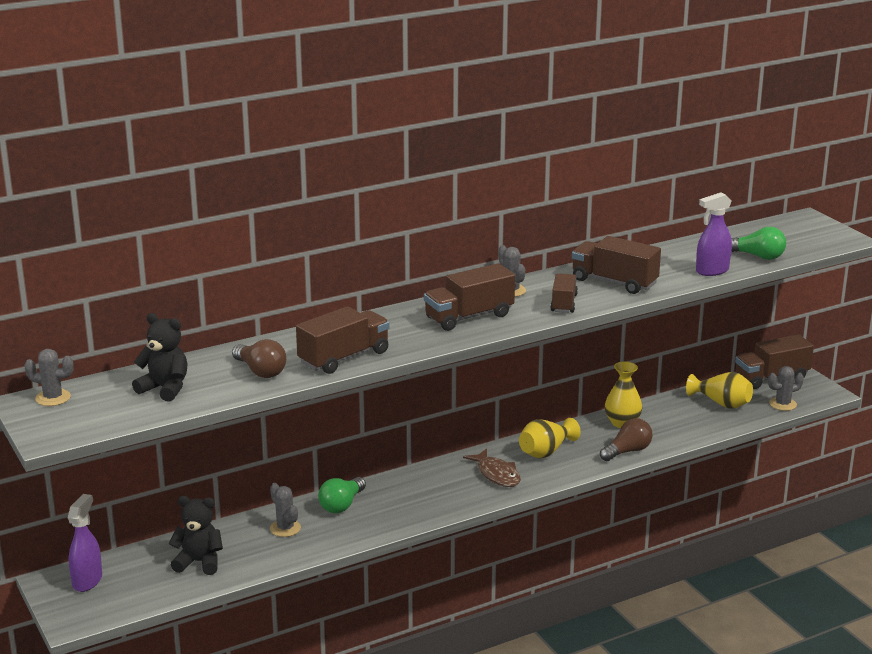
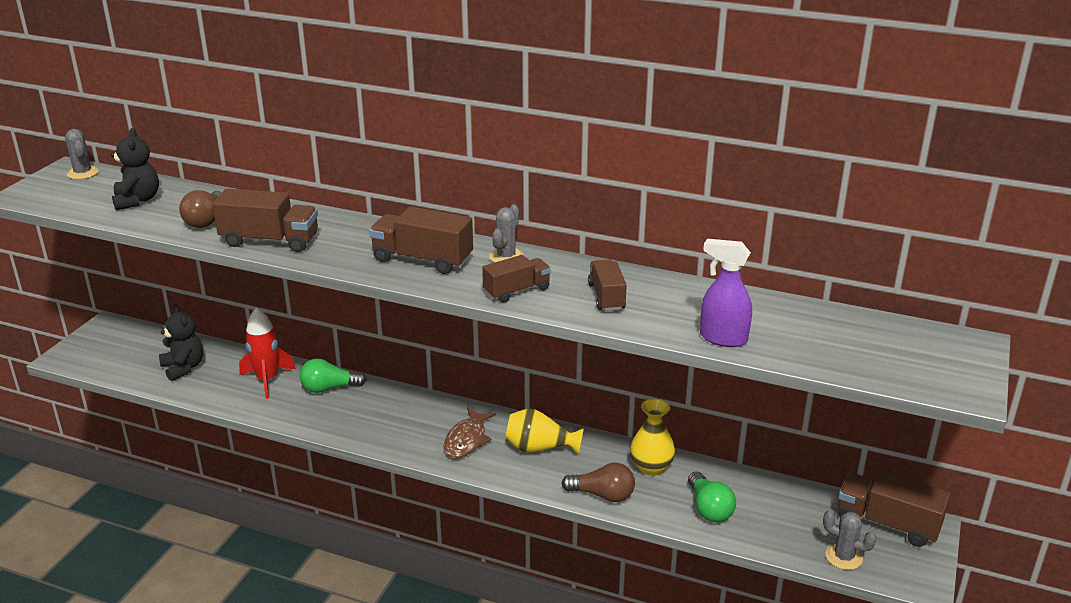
camera: 50 degrees right, 5 degrees up
purple spray bottle [68,494,102,592] -> none
grey cactus [270,483,301,537] -> red rocket [239,307,296,399]
brown truck [572,236,661,294] -> brown truck [588,260,627,311], size x0.64
yellow vase [686,372,753,409] -> none
green light bulb [731,227,786,260] -> green light bulb moved to [688,472,736,522]

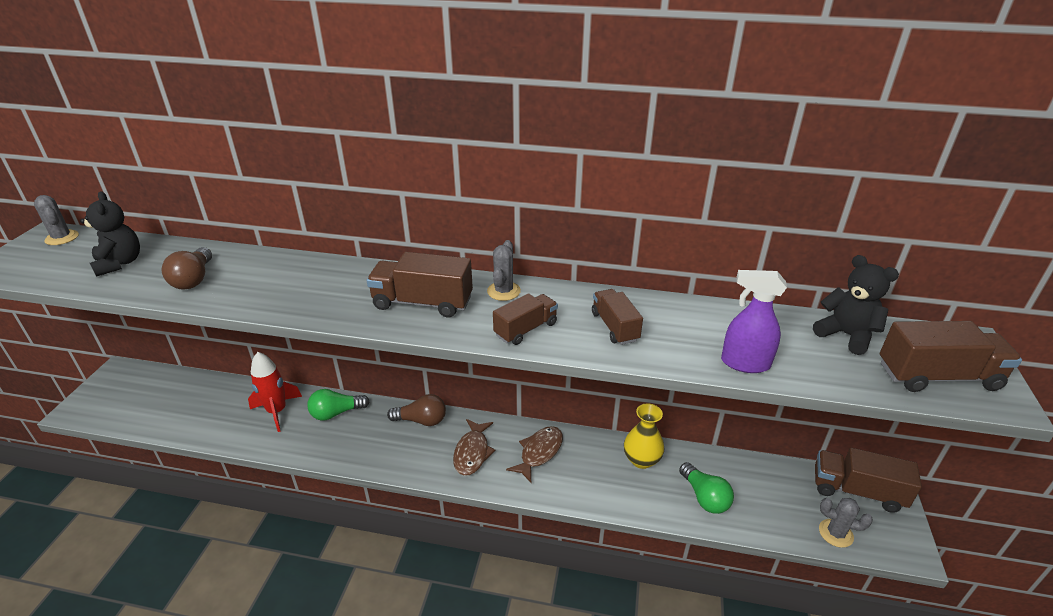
camera: 10 degrees left, 5 degrees up
black teddy bear [159,304,203,381] -> black teddy bear moved to [813,255,899,355]
brown truck [212,188,318,252] -> brown truck moved to [880,321,1022,392]
yellow vase [505,409,584,454] -> brown fish [506,426,563,483]
brown light bulb [561,463,635,502] -> brown light bulb moved to [387,394,446,426]

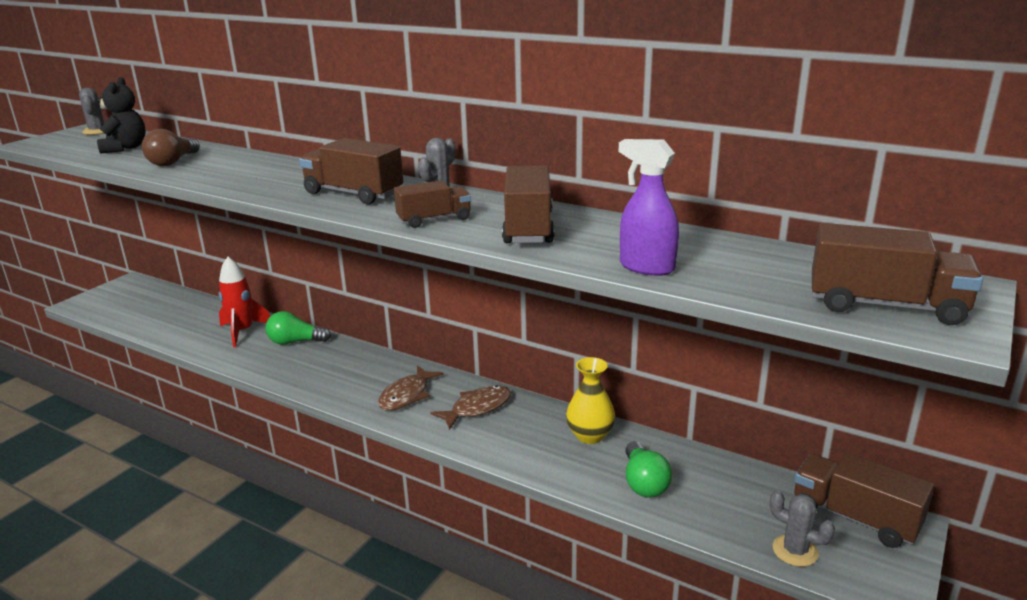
camera: 20 degrees right, 10 degrees down
brown light bulb [387,394,446,426] -> none
brown truck [592,289,643,345] -> brown truck [502,165,554,243], size x1.56
black teddy bear [813,255,899,355] -> none

